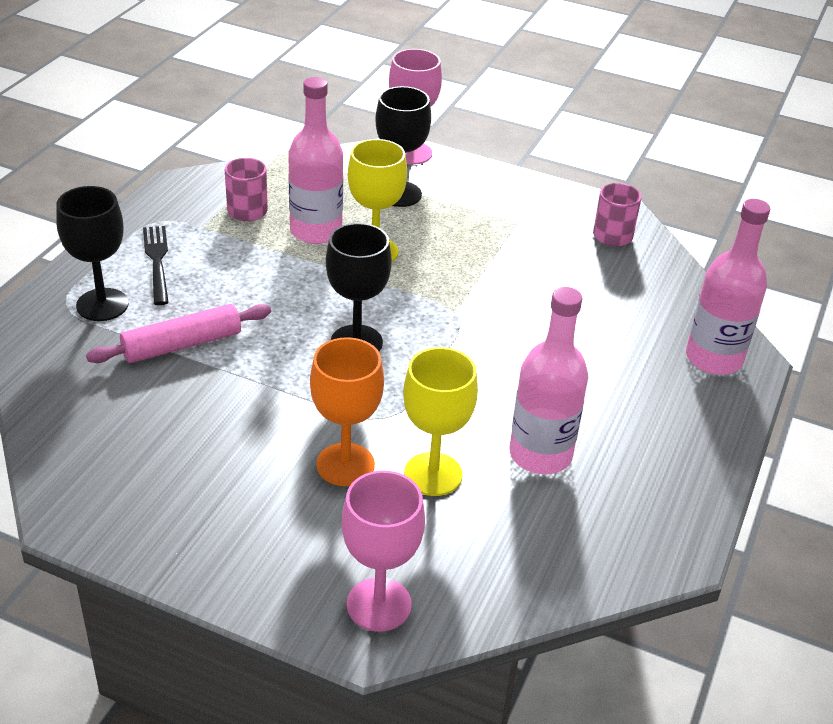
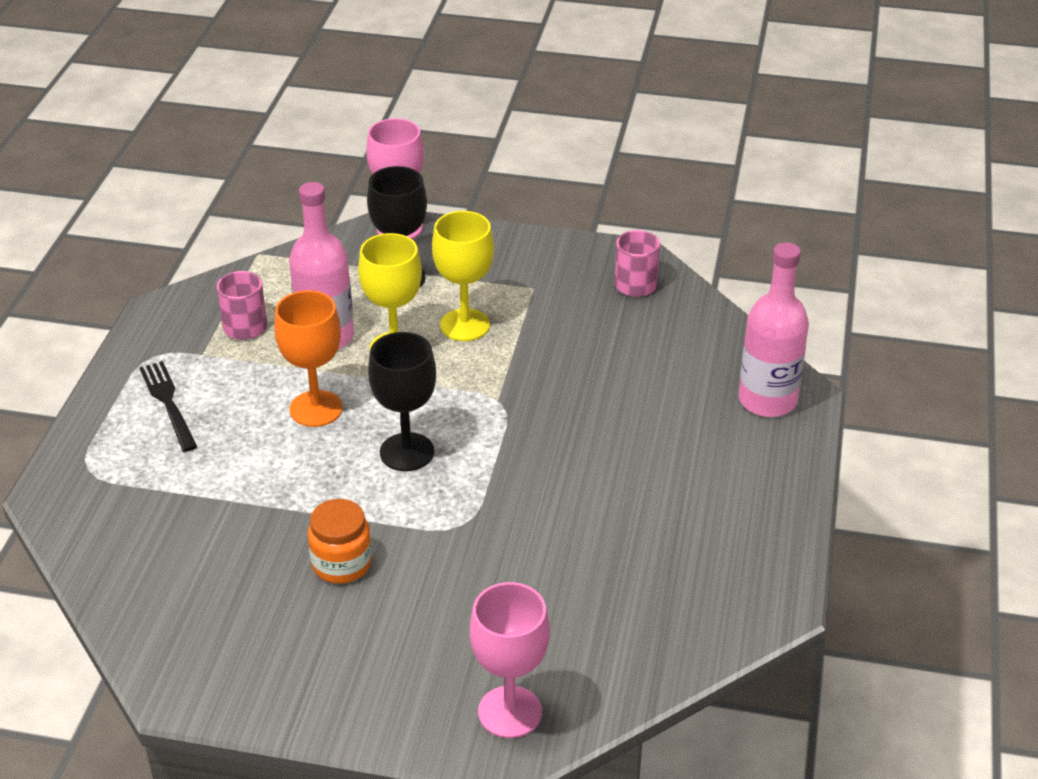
camera: 10 degrees left, 0 degrees up
black goblet [56,186,129,321] -> none
pink rolling pin [86,304,271,363] -> none
orange goblet [310,337,384,486] -> orange goblet moved to [274,290,343,427]
yellow goblet [403,347,478,496] -> yellow goblet moved to [432,211,494,341]
pink bottle [509,287,588,474] -> none
none -> orange jar [308,499,372,584]

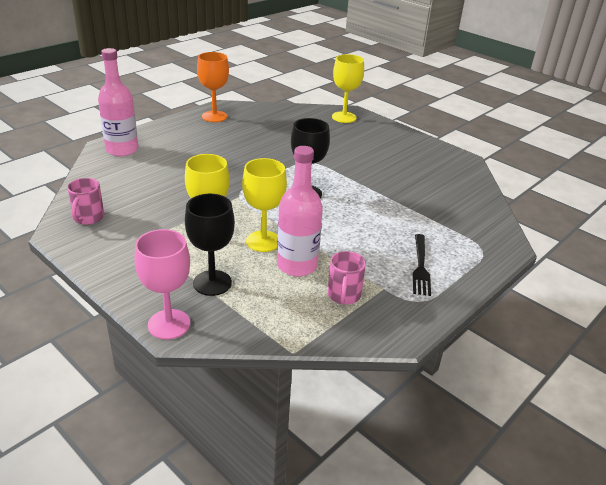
camera: 150 degrees left, 5 degrees down
orange goblet [274,290,343,427] -> orange goblet moved to [197,52,229,122]
orange jar [308,499,372,584] -> none
pink goblet [470,582,550,738] -> yellow goblet [332,54,364,123]

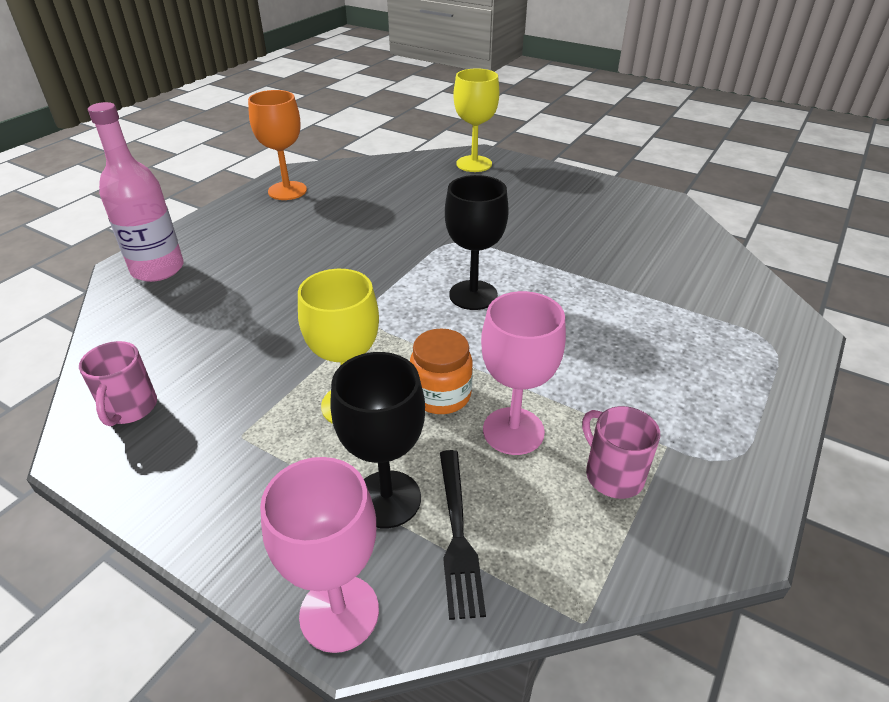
camera: 10 degrees left, 5 degrees up
yellow goblet [242,158,287,252] -> orange jar [410,328,473,414]
pink bottle [277,146,323,277] -> pink goblet [481,291,566,455]
pink mug [328,251,366,305] -> pink mug turned 150 degrees clockwise [582,406,660,499]
black fork [413,234,431,296] -> black fork moved to [440,450,486,620]

